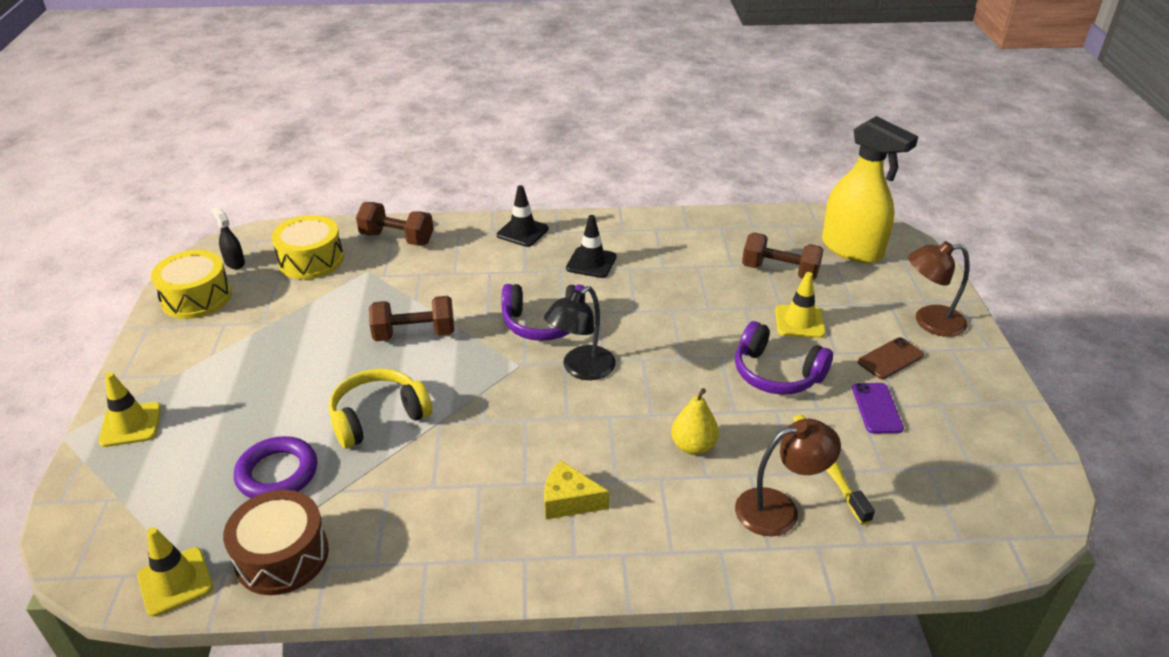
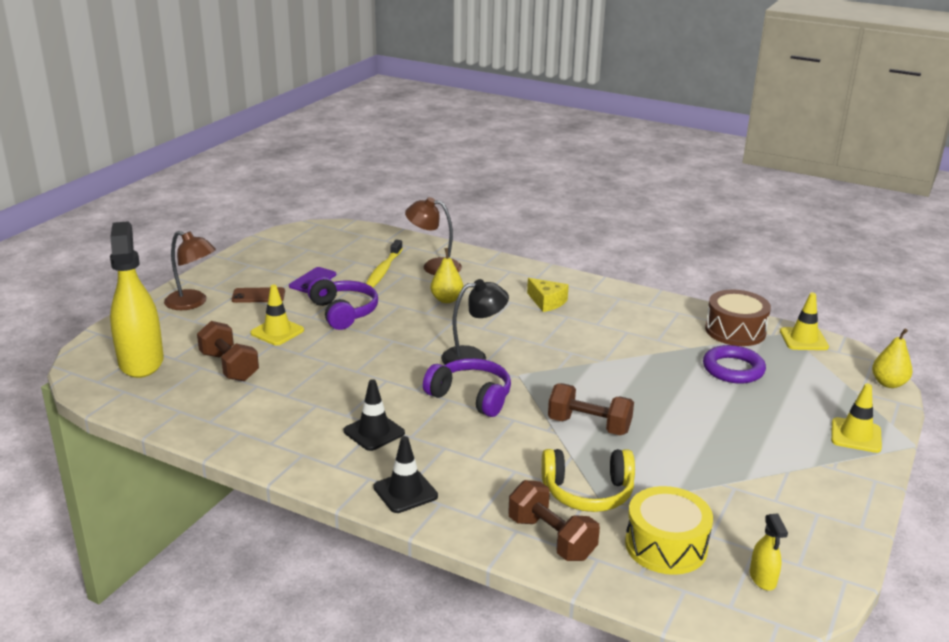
camera: 150 degrees left, 10 degrees down
yellow drum [151,250,232,319] -> none
black spray bottle [211,207,245,269] -> yellow spray bottle [750,513,788,591]
yellow headphones [329,369,432,449] -> yellow headphones moved to [541,449,635,512]
none -> yellow pear [872,329,913,388]

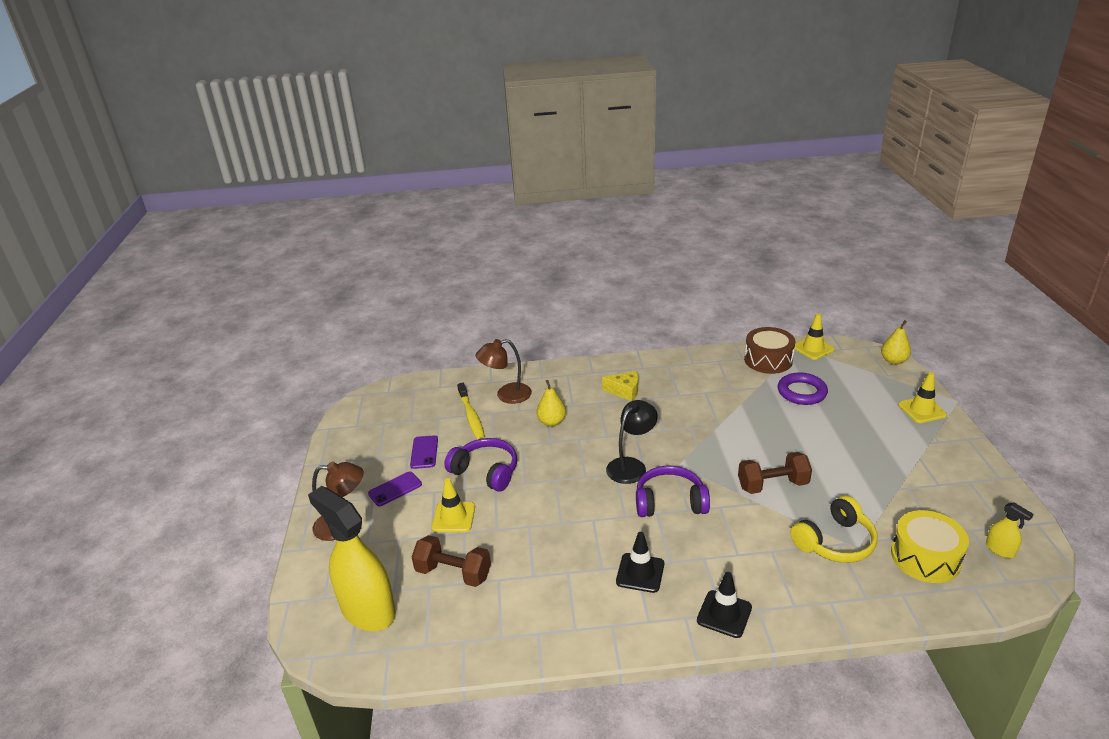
camera: 30 degrees left, 5 degrees up
brown phone [232,287,285,303] -> purple phone [368,471,422,506]
brown dumbbell [508,480,600,561] -> none

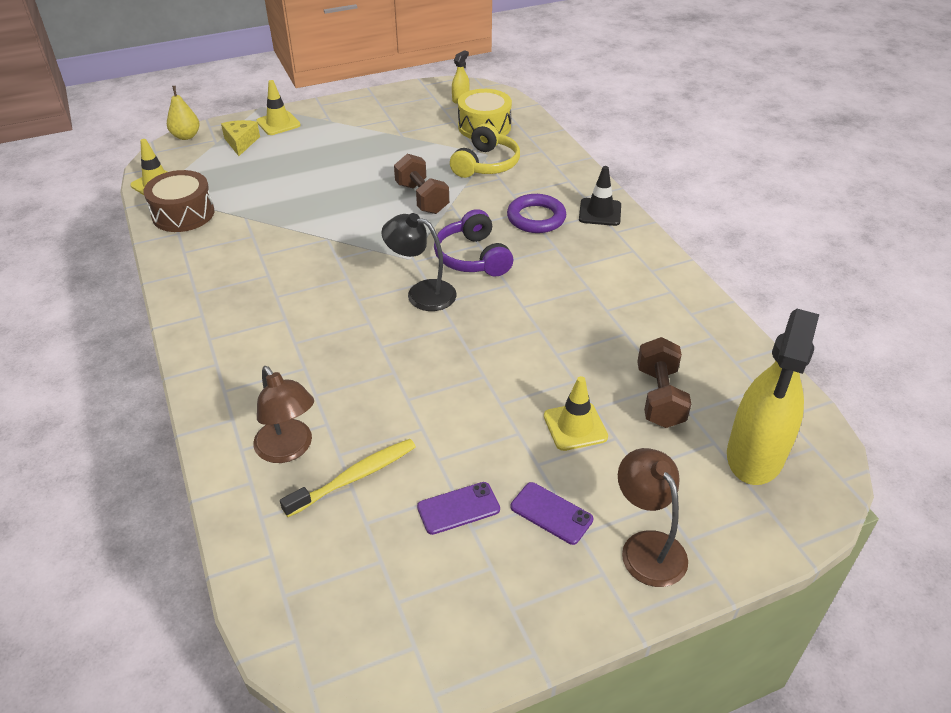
camera: 110 degrees left, 10 degrees up
purple headphones [444,438,517,492] -> none
yellow pear [536,380,566,426] -> none
yellow cheese [602,371,638,401] -> yellow cheese moved to [221,120,260,156]
black traffic cone [616,532,664,593] -> none
purple ring [778,372,828,405] -> purple ring moved to [507,194,566,233]
yellow headphones [790,495,878,563] -> yellow headphones turned 75 degrees clockwise [450,123,520,178]

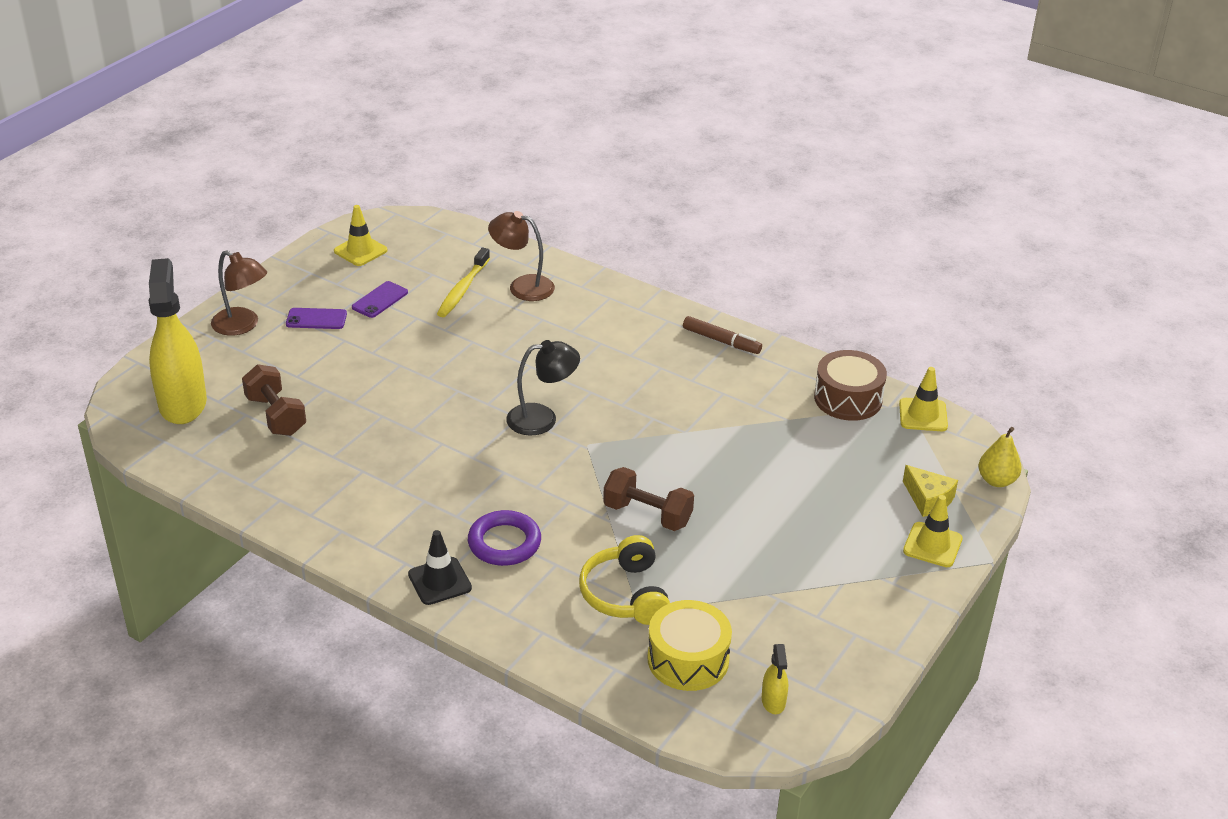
camera: 145 degrees right, 5 degrees down
purple headphones [434,209,513,277] -> none
yellow traffic cone [544,376,608,451] -> yellow traffic cone moved to [334,205,388,266]
none -> brown marker [683,316,762,354]

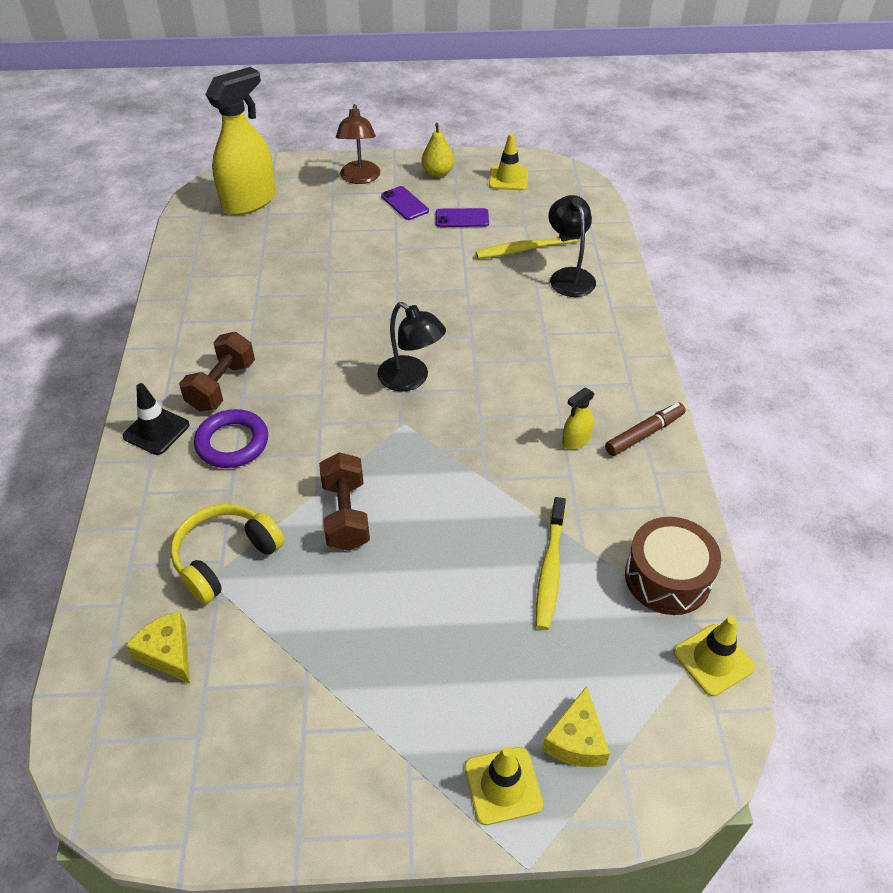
camera: 55 degrees right, 10 degrees up
brown dumbbell [242,364,306,436] -> brown dumbbell moved to [179,332,255,411]
brown lamp [488,211,555,301] -> black lamp [548,195,596,297]
yellow drum [647,600,732,691] -> yellow cheese [126,611,190,684]
brown marker [683,316,762,354] -> brown marker turned 120 degrees counterclockwise [605,403,686,456]
yellow spray bottle [762,644,788,714] -> yellow spray bottle moved to [562,388,595,449]
yellow pear [979,427,1022,487] -> yellow pear moved to [421,123,454,177]
none -> yellow toothbrush [536,497,566,630]

